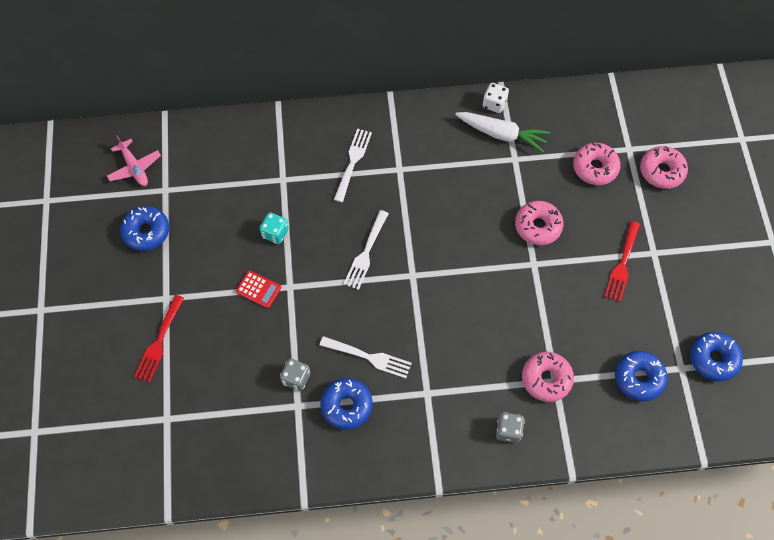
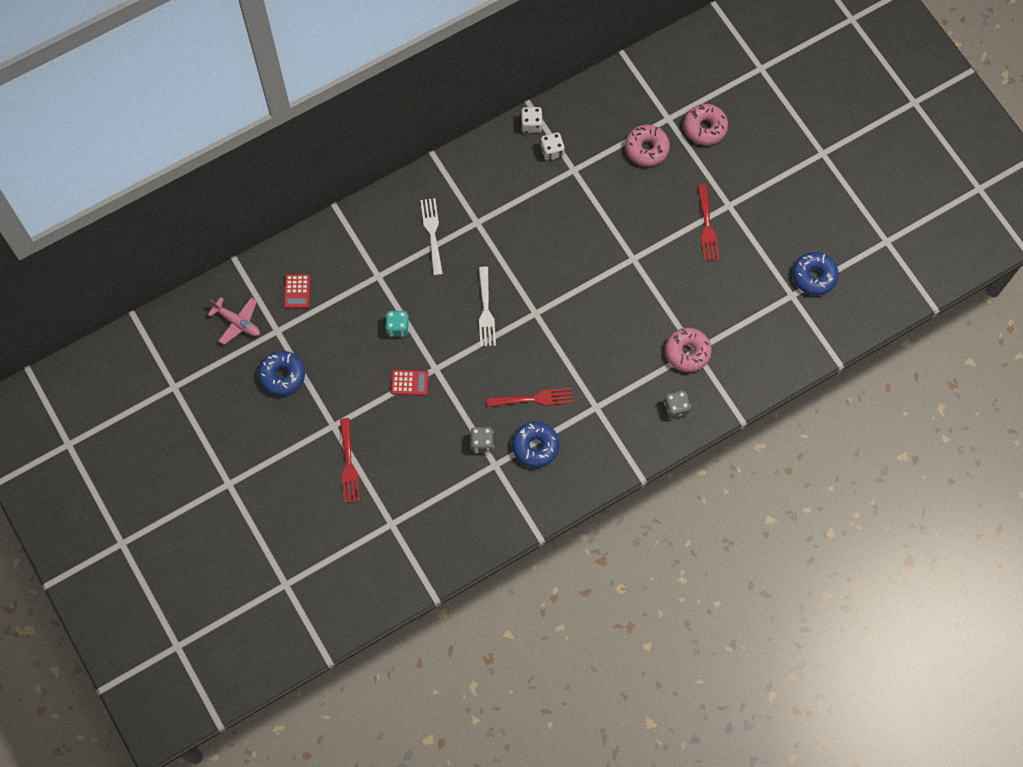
camera: 25 degrees left, 5 degrees up
white fork [320,336,412,378] -> red fork [486,388,573,407]
white carrot [455,112,550,152] -> white dice [540,133,565,161]
pink donut [515,201,563,245] -> none
blue donut [615,351,668,401] -> none
none -> red calculator [284,274,310,308]

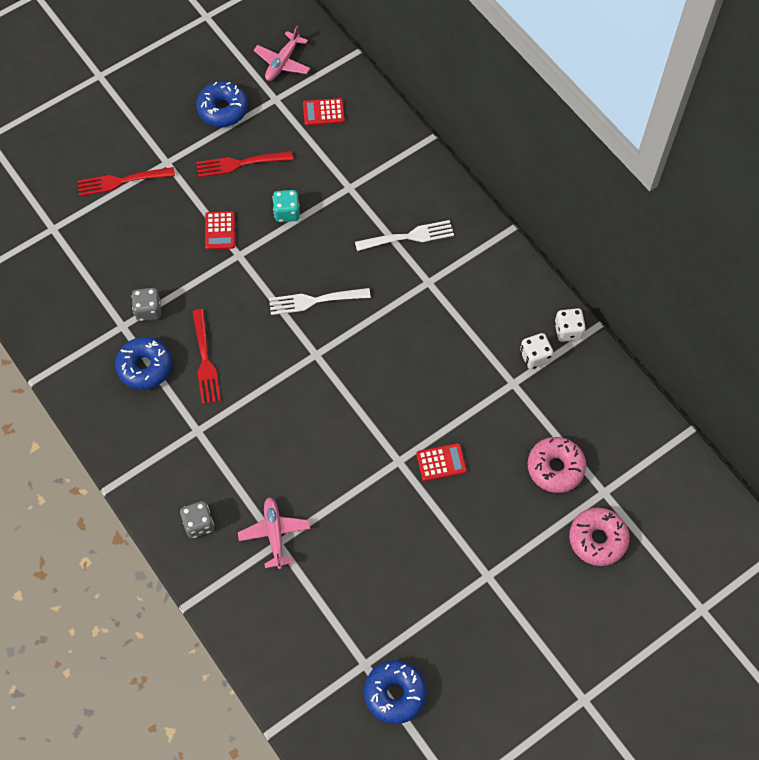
camera: 85 degrees right, 5 degrees down
pink donut [665,328,712,372] -> pink plane [238,497,311,569]
red fork [698,184,719,262] -> red fork moved to [196,151,293,177]
none -> red calculator [416,443,467,481]

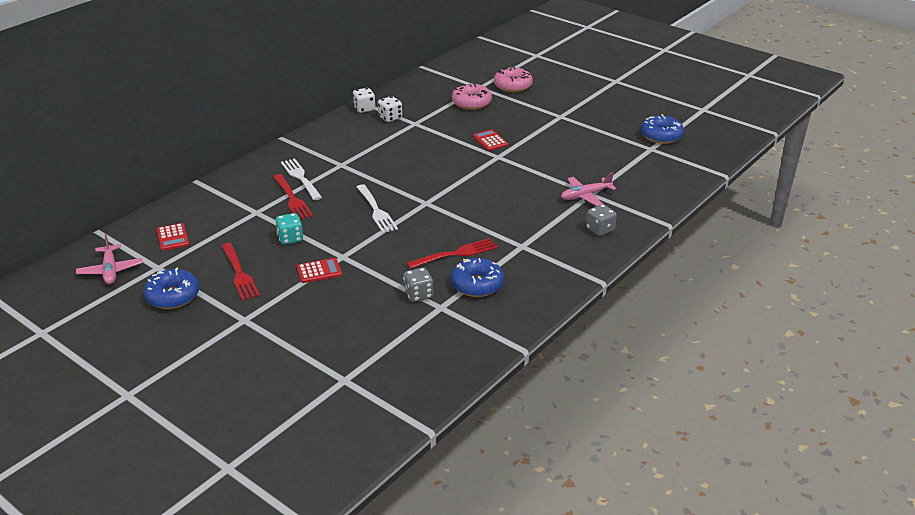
camera: 105 degrees left, 30 degrees down
red fork [77,167,175,196] -> red fork moved to [273,174,313,219]
pink plane [254,25,310,81] -> pink plane turned 60 degrees clockwise [76,234,142,285]

